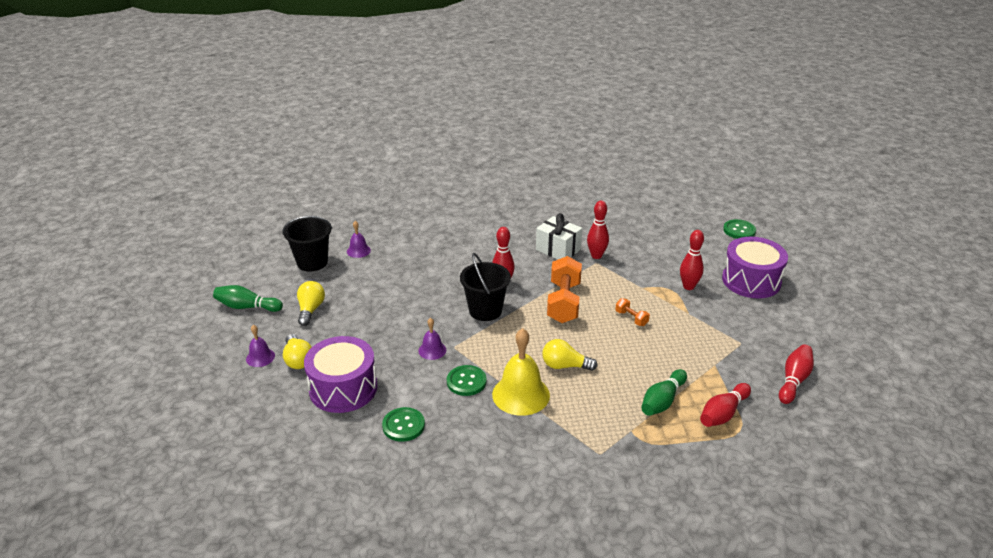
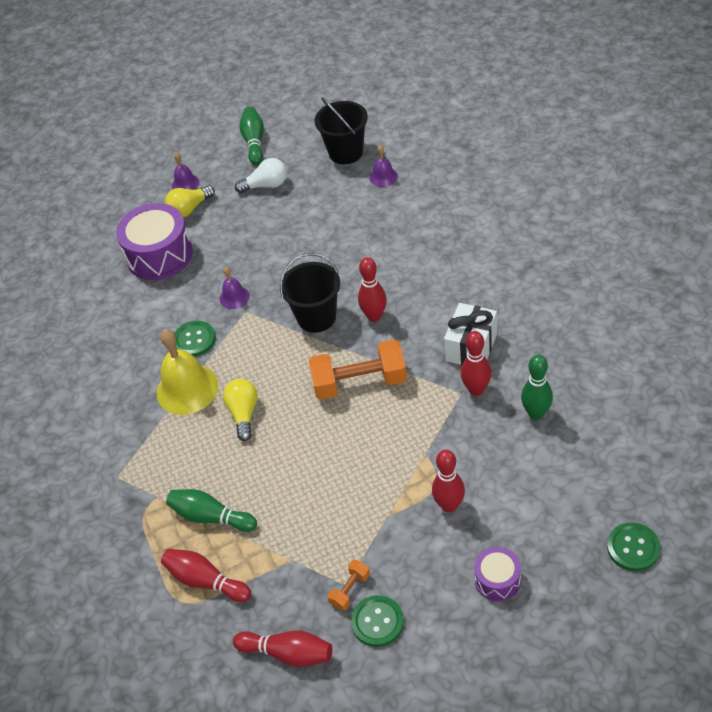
camera: 80 degrees right, 15 degrees up
yellow light bulb [297,281,325,326] -> white light bulb [235,158,287,193]
green button [382,407,425,442] -> green button moved to [351,595,404,647]
orange dumbbell [615,298,650,326] -> orange dumbbell moved to [328,560,370,611]
purple drum [722,237,788,298] -> purple drum [474,547,521,601], size x0.52
none -> green bowling pin [521,355,553,420]

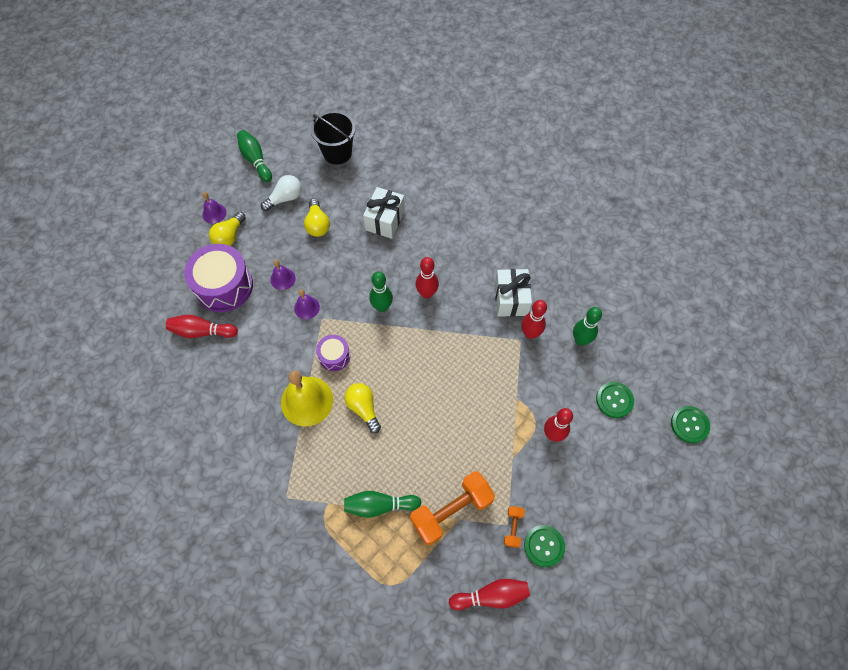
camera: 30 degrees left, 15 degrees up
red bowling pin [161,549,251,602] -> red bowling pin moved to [166,315,238,338]
green button [175,321,216,357] -> green button moved to [596,382,634,418]
black bucket [280,253,340,333] -> green bowling pin [369,271,393,312]
orange dumbbell [309,340,407,400] -> orange dumbbell moved to [410,471,495,545]
purple bell [370,145,398,187] -> purple bell moved to [270,259,296,290]
purple drum [474,547,521,601] -> purple drum moved to [316,335,350,371]
none -> yellow light bulb [304,199,330,237]
none -> white gift [363,187,405,239]

